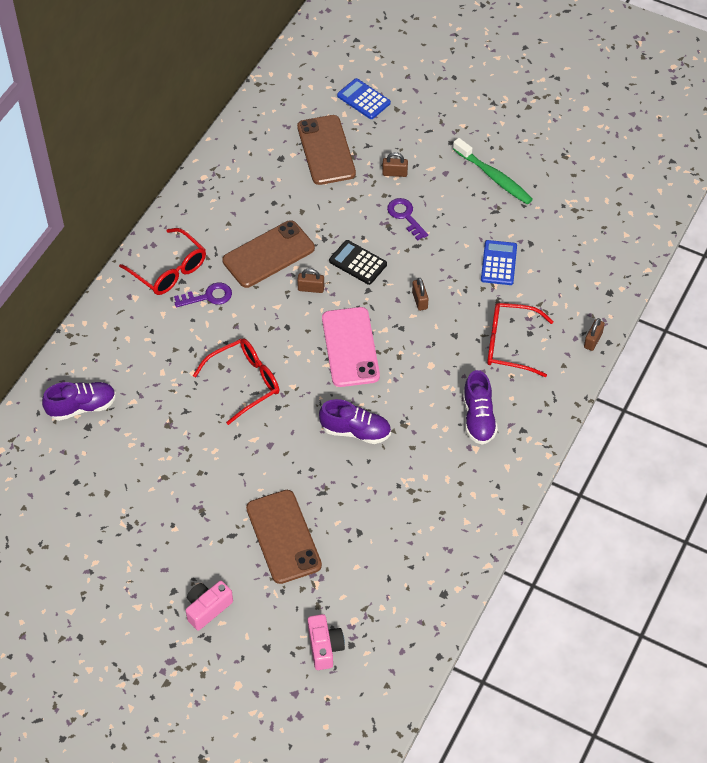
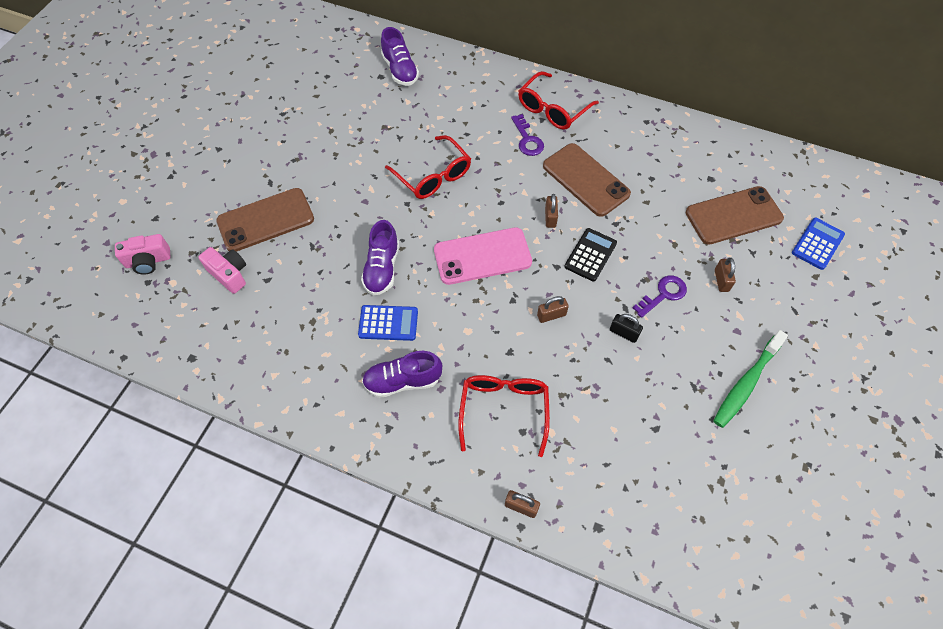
camera: 85 degrees right, 5 degrees up
pink camera [186,581,233,631] -> pink camera moved to [198,247,246,294]
blue calculator [481,240,517,285] -> blue calculator moved to [358,305,418,341]
none -> black padlock [610,314,643,343]

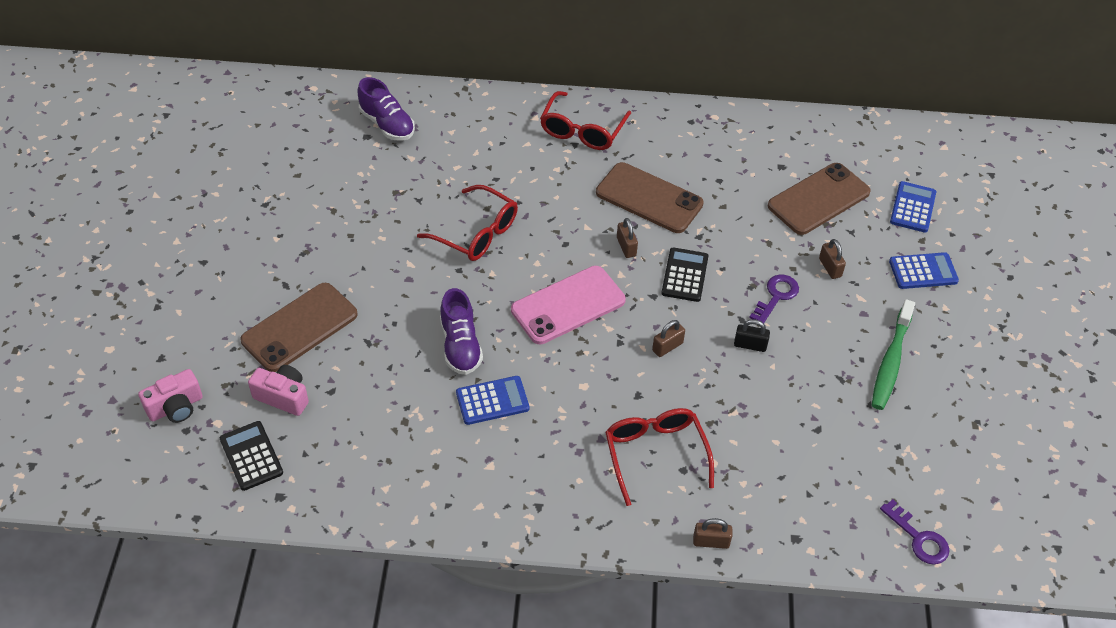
camera: 20 degrees left, 10 degrees down
purple shoe [362,351,442,398] -> none
purple key [511,114,544,156] -> purple key moved to [880,499,949,564]
none -> black calculator [220,421,283,491]
none -> blue calculator [889,252,959,289]

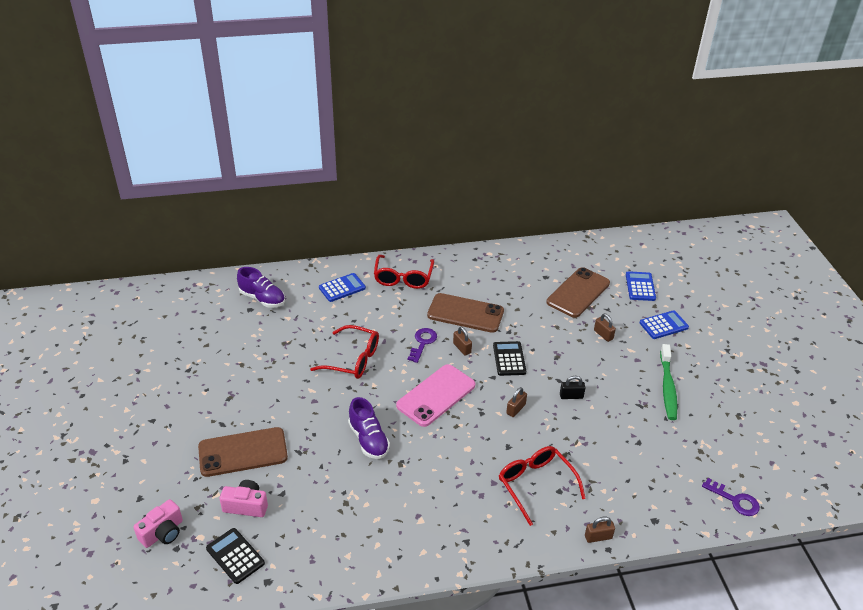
camera: 15 degrees left, 10 degrees down
brown phone [240,283,358,372] -> brown phone turned 45 degrees clockwise [198,427,288,477]
blue calculator [456,376,529,425] -> blue calculator moved to [319,273,366,302]
purple key [749,275,799,323] -> purple key moved to [408,328,437,363]

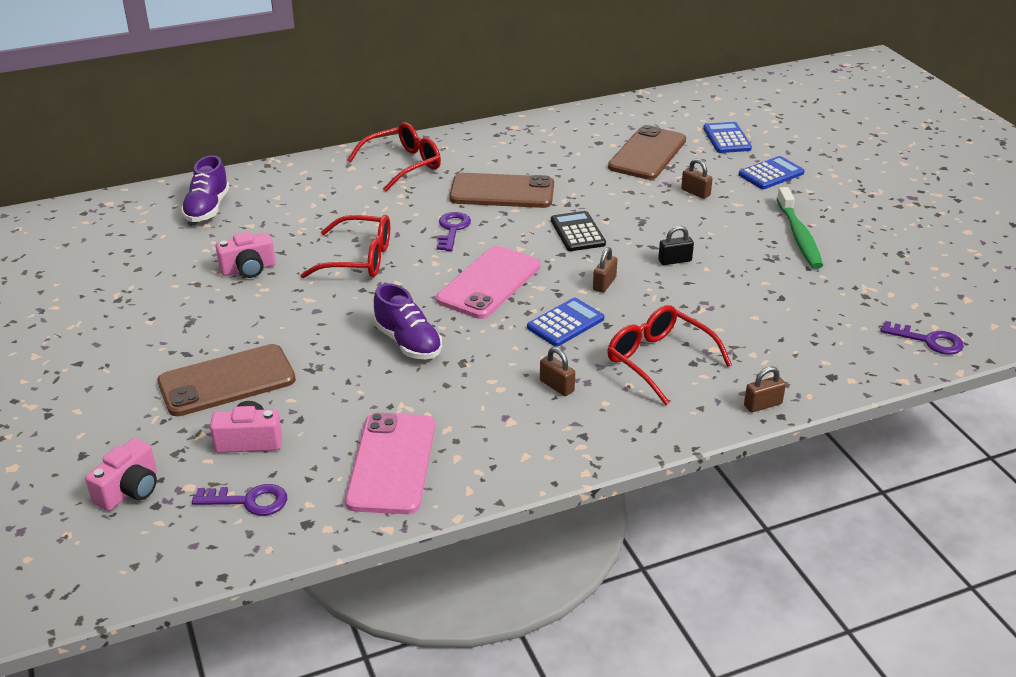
camera: 10 degrees left, 5 degrees down
black calculator [206,528,265,584] -> purple key [192,484,287,516]
purple shoe [237,267,285,308] -> purple shoe turned 75 degrees clockwise [181,155,229,222]
blue calculator [319,273,366,302] -> blue calculator moved to [527,298,604,347]
red glasses [374,255,434,289] -> red glasses turned 120 degrees counterclockwise [348,122,441,191]
brown padlock [453,327,472,356] -> brown padlock moved to [540,347,575,396]
none -> pink camera [215,232,276,278]
none -> pink phone [345,413,435,514]

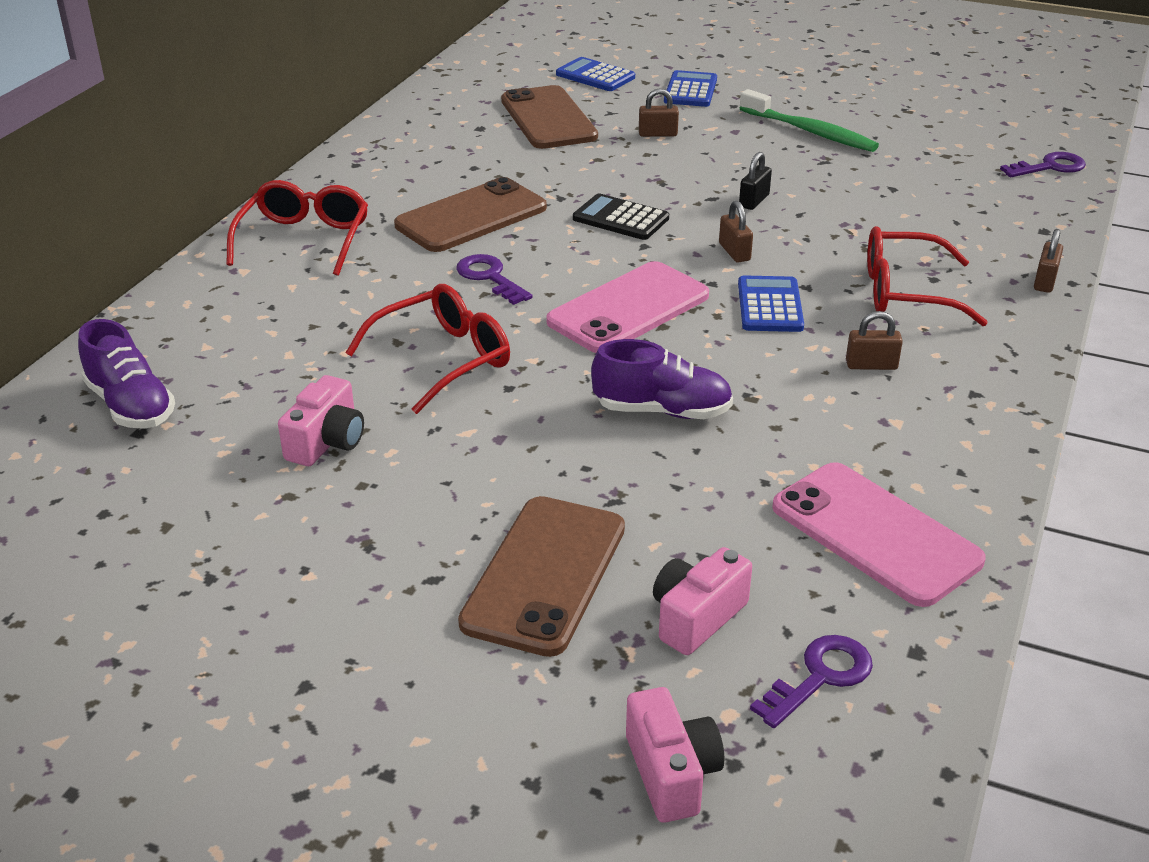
camera: 45 degrees left, 0 degrees up
pink phone [436,246,540,319] -> pink phone turned 60 degrees clockwise [546,261,709,353]

